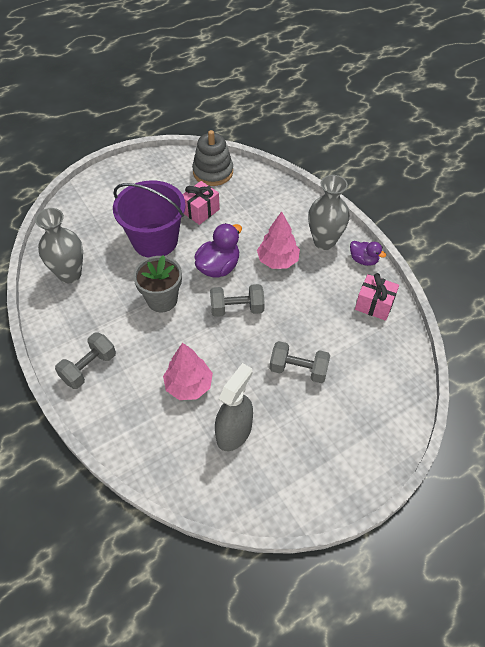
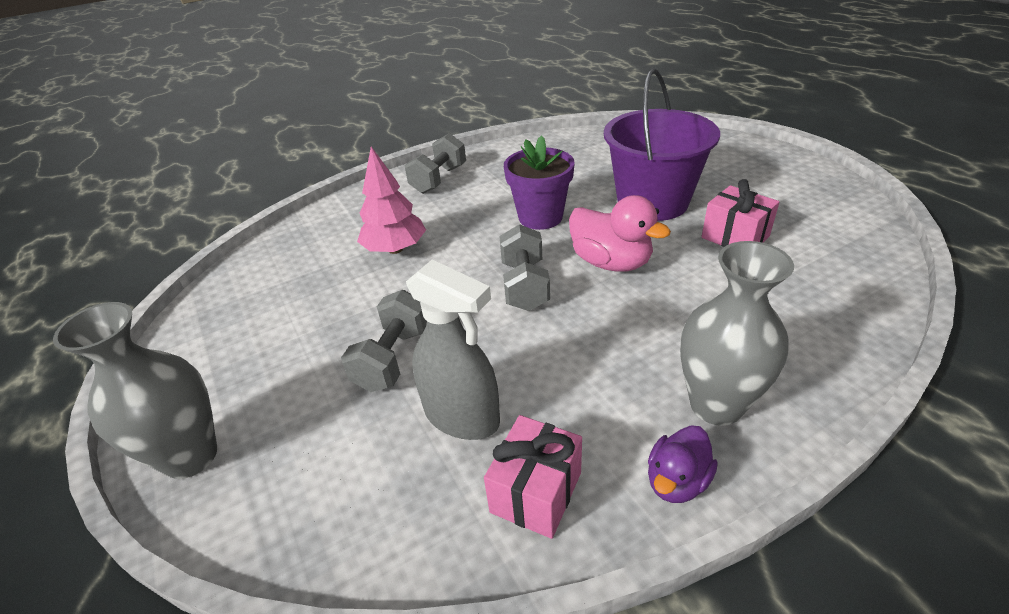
camera: 95 degrees right, 15 degrees down
grey vase [35,208,83,283] -> grey vase moved to [53,302,217,479]
grey dumbbell [55,332,116,389] -> grey dumbbell turned 75 degrees clockwise [405,133,466,194]
grey flower pot [133,255,182,312] -> purple flower pot [504,135,575,230]
grey stacking toy [192,130,233,186] -> none
purple duck [194,223,242,278] -> pink duck [569,195,671,272]
grey spray bottle [215,363,253,451] -> grey spray bottle moved to [406,260,500,440]
pink tree [257,211,300,269] -> none

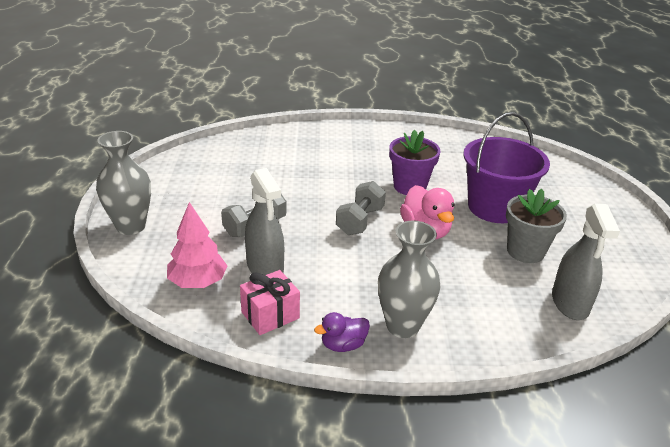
camera: 25 degrees right, 5 degrees down
pink tree [357,147,426,254] -> pink tree moved to [167,202,227,288]
grey dumbbell [405,133,466,194] -> none
pink gift [702,179,780,247] -> grey flower pot [506,189,567,263]
none -> grey spray bottle [552,204,620,320]

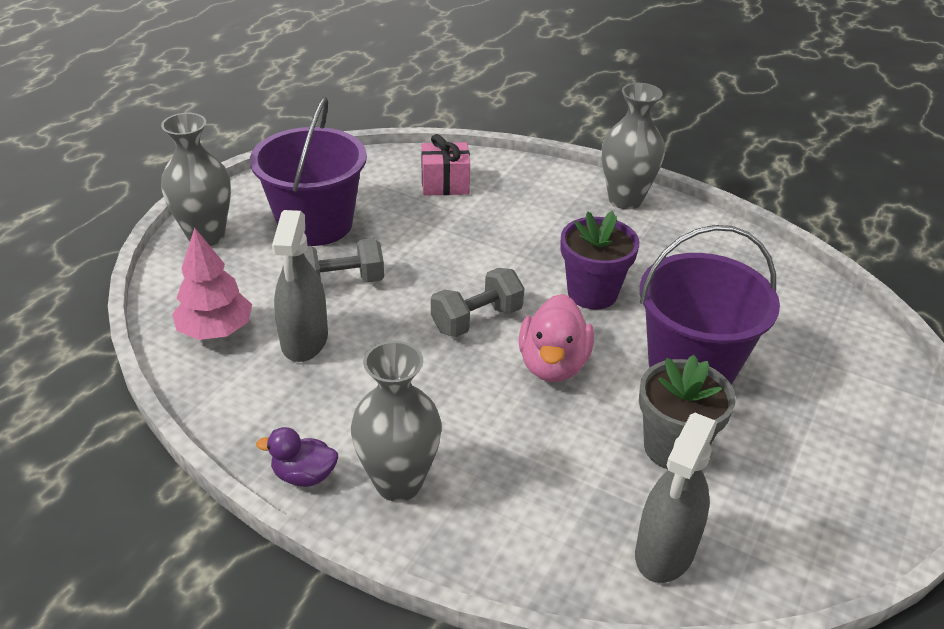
camera: 30 degrees right, 5 degrees up
pink gift [240,270,300,335] -> pink gift moved to [421,134,470,196]
none -> purple bucket [250,97,367,246]
none -> grey vase [602,83,665,209]

